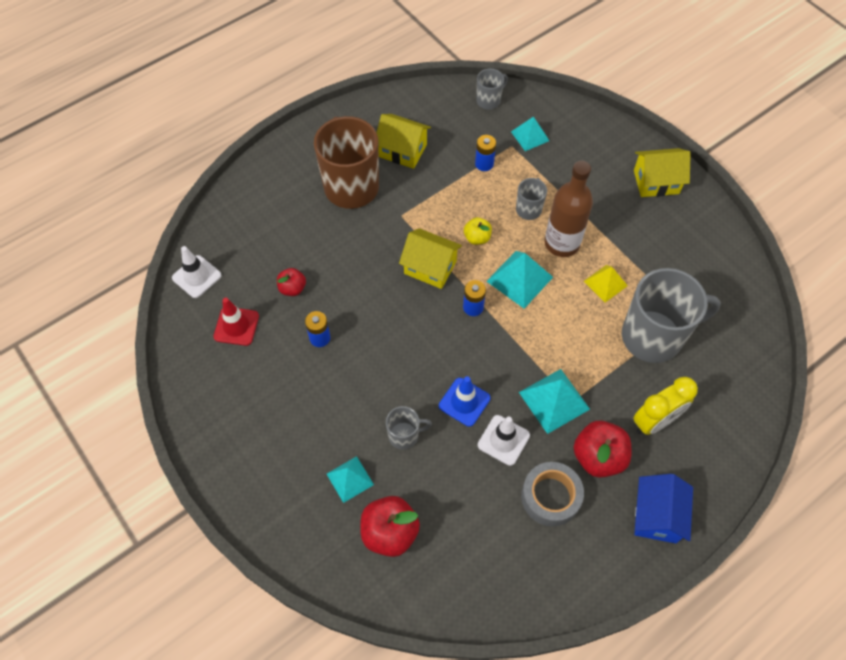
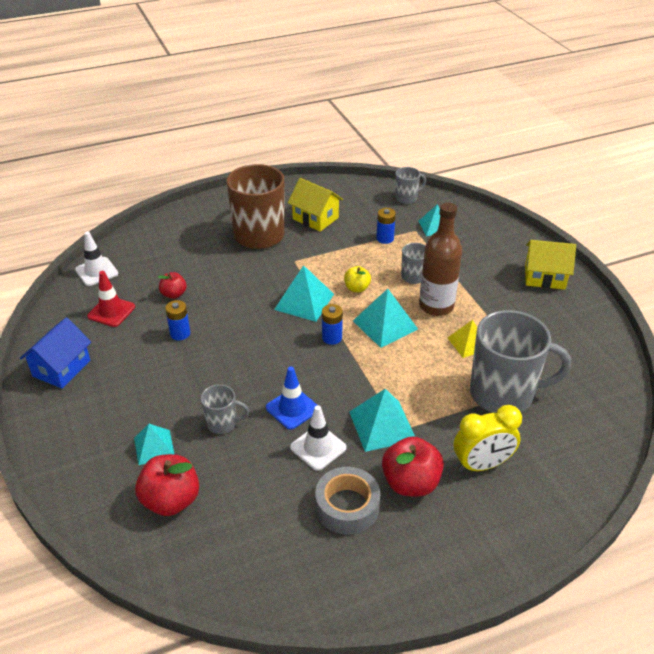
camera: 15 degrees right, 20 degrees down
yellow house [399,228,462,289] -> turquoise pyramid [274,265,334,322]
blue house [635,474,693,543] -> blue house moved to [20,317,91,388]

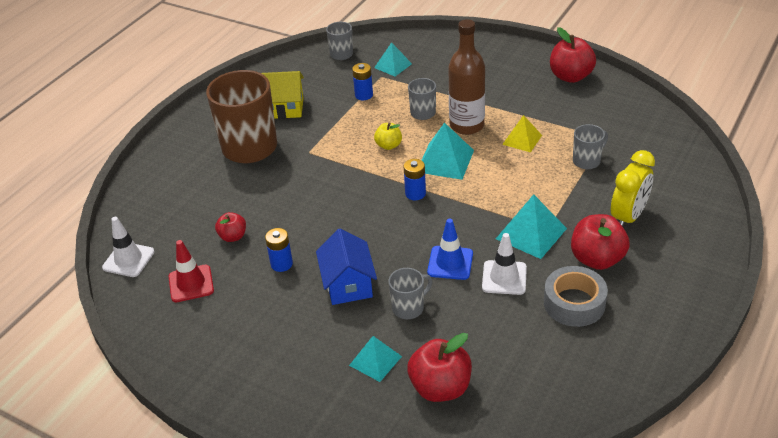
camera: 35 degrees left, 0 degrees up
blue house [20,317,91,388] -> blue house moved to [316,228,377,305]
turquoise pyramid [274,265,334,322] -> none
grey mug [470,310,571,413] -> grey mug [573,124,608,169], size x0.47
yellow house [525,240,576,290] -> none
none -> red apple [550,27,596,83]

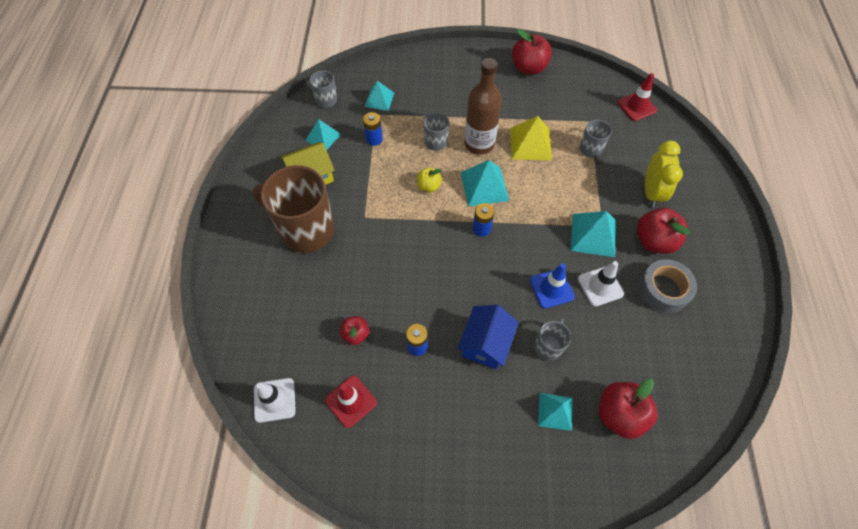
camera: 30 degrees left, 20 degrees up
blue house [316,228,377,305] -> blue house turned 60 degrees clockwise [458,305,519,369]
yellow pyramid [502,115,542,153] -> yellow pyramid [510,116,552,160], size x1.53
none -> turquoise pyramid [305,119,341,150]
none -> red traffic cone [617,73,657,121]

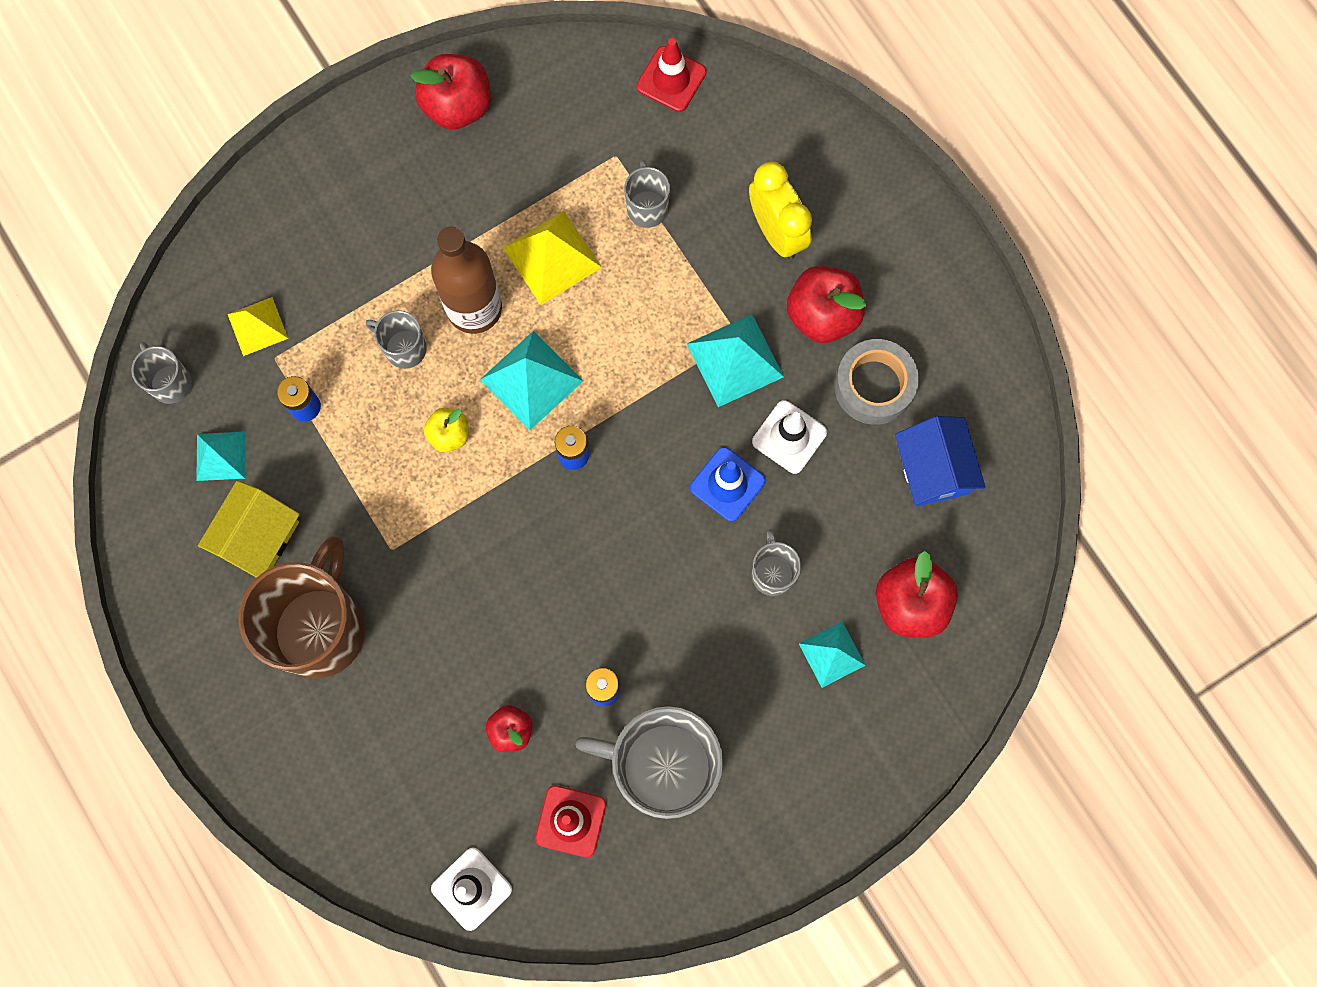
camera: 35 degrees left, 15 degrees up
brown mug [252,165,334,253] -> brown mug turned 120 degrees clockwise [238,536,365,678]
turquoise pyramid [365,81,394,111] -> yellow pyramid [228,297,288,356]
blue house [458,305,519,369] -> blue house moved to [895,416,986,507]
none -> grey mug [575,706,723,819]

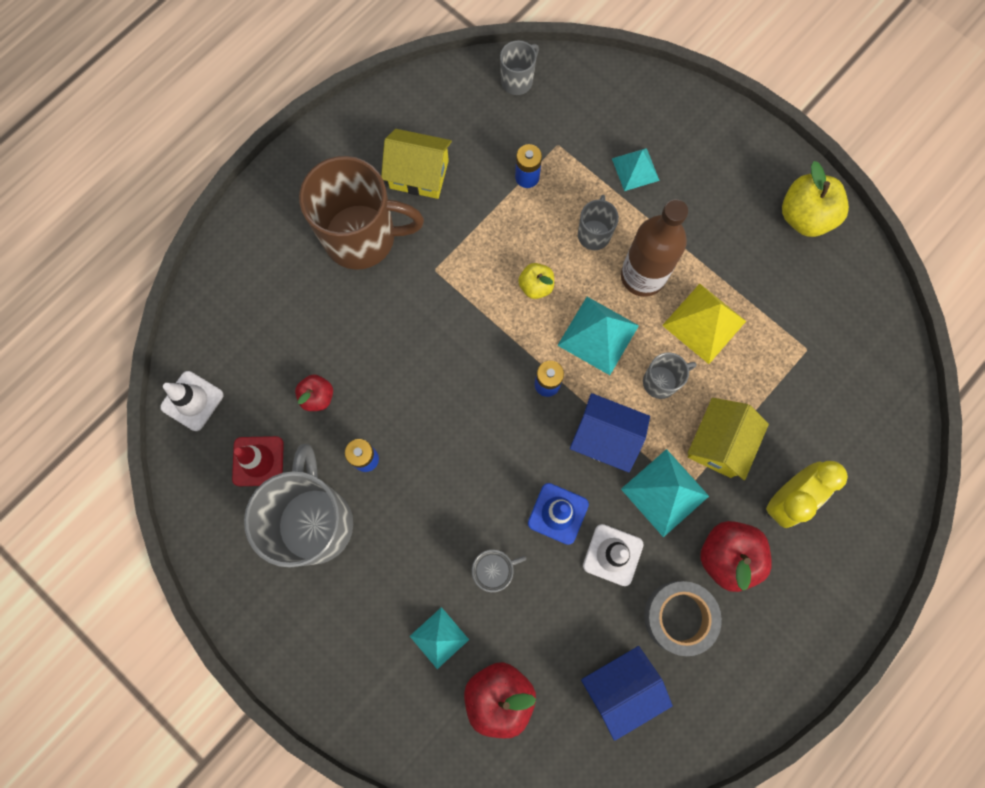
camera: 75 degrees right, 0 degrees up
turquoise pyramid [196,432,245,481] -> turquoise pyramid moved to [612,148,660,191]
yellow pyramid [228,297,288,356] -> none
red apple [410,54,491,130] -> yellow apple [782,161,849,237]
grey mug [624,160,670,228] -> grey mug moved to [643,352,697,399]
red traffic cone [636,38,706,112] -> none
none -> blue house [570,393,650,473]
none -> yellow house [688,398,769,480]

